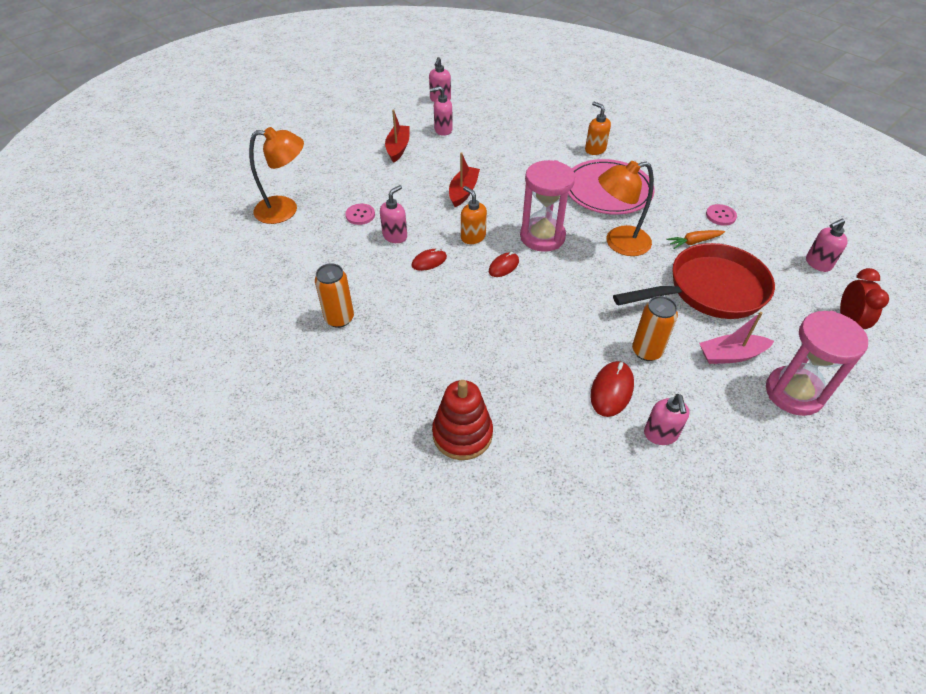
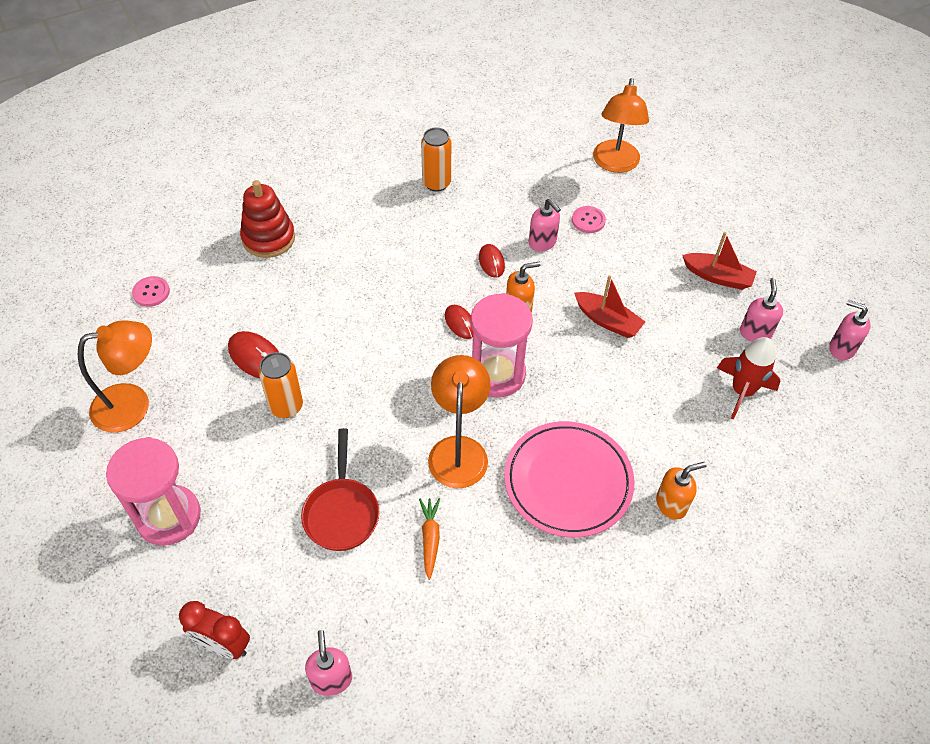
camera: 105 degrees right, 5 degrees up
red pan [613,243,775,319] -> red pan [301,428,380,551], size x0.61
pink soap dispenser [644,394,690,445] -> none
pink boat [699,312,774,364] -> none
pink button [706,204,737,226] -> pink button moved to [132,276,170,307]
none -> orange lamp [78,320,152,433]
none -> red rocket [717,337,780,420]

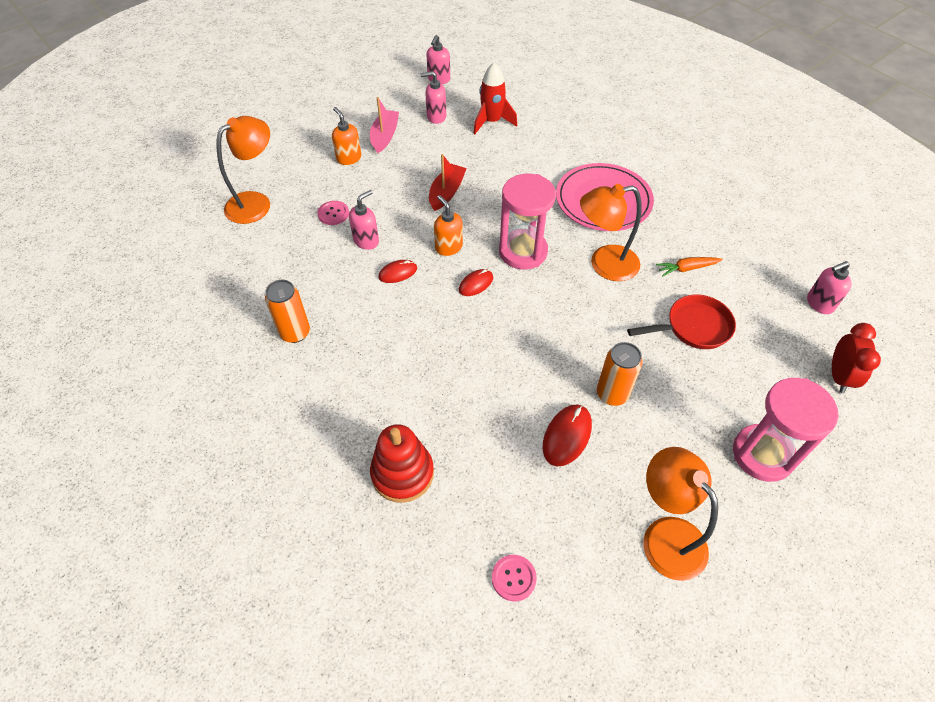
camera: 100 degrees left, 0 degrees up
orange lamp [593,78,649,173] -> orange lamp turned 45 degrees counterclockwise [217,116,270,224]
orange soap dispenser [656,462,707,520] -> orange soap dispenser moved to [332,107,361,165]
red boat [682,232,757,290] -> pink boat [370,97,399,154]

